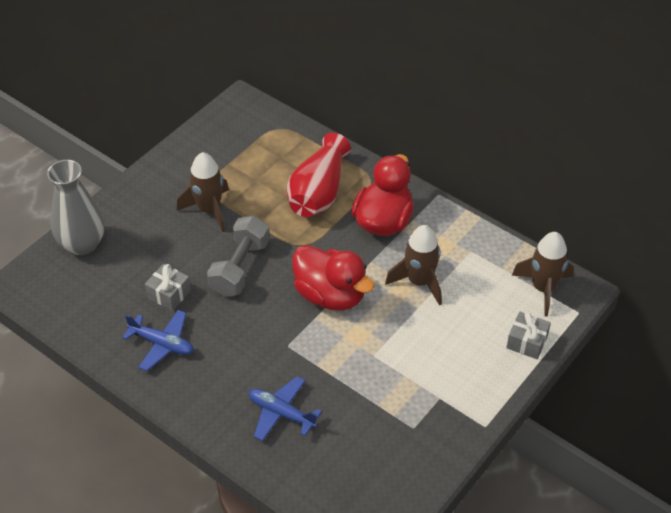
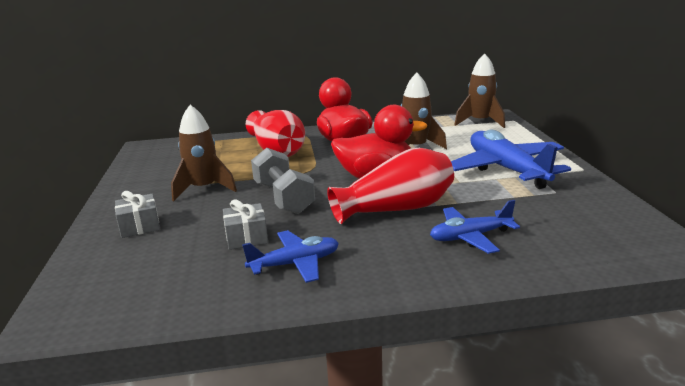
camera: 45 degrees left, 25 degrees down
grey vase [47,160,104,255] -> none
grey gift [506,312,551,359] -> grey gift moved to [115,191,160,238]
none -> red vase [327,148,454,224]
none -> blue plane [451,130,571,189]

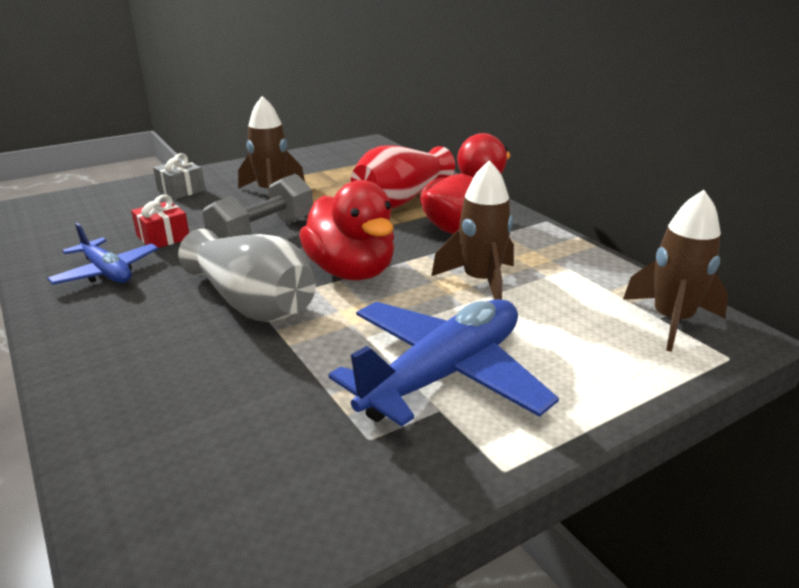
camera: 65 degrees right, 5 degrees up
grey gift [223,199,268,250] -> red gift [131,195,189,248]
red vase [327,148,454,224] -> grey vase [178,229,316,322]
blue plane [430,200,520,254] -> none

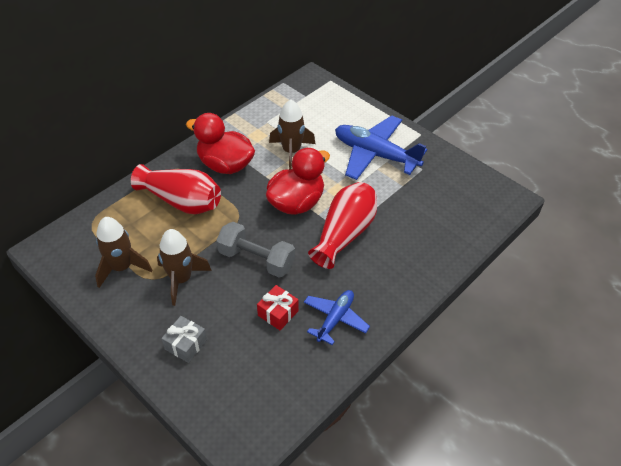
camera: 105 degrees left, 20 degrees up
grey vase [178,229,316,322] -> red vase [308,182,377,269]
brown rocket [623,190,729,352] -> brown rocket moved to [95,217,152,288]

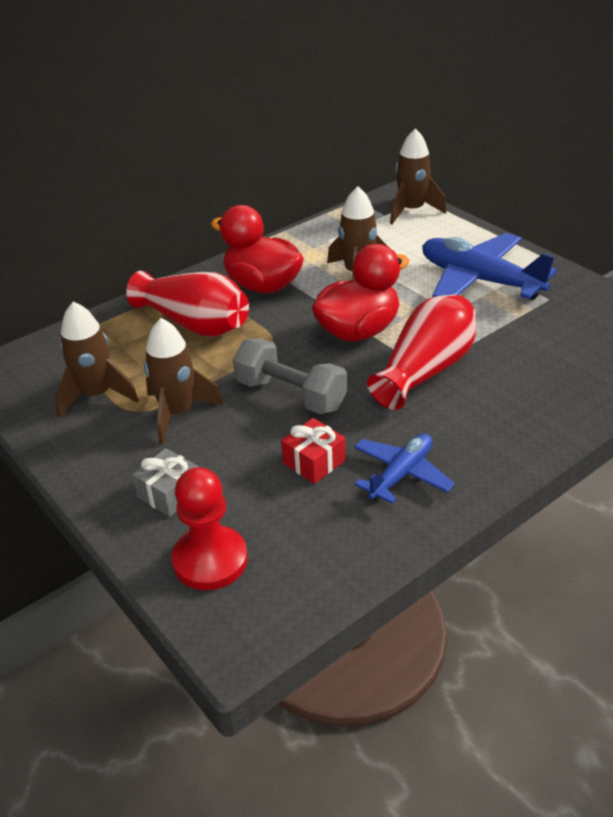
camera: 10 degrees right, 10 degrees down
none -> red pawn [172,467,248,590]
none -> brown rocket [390,128,446,224]

